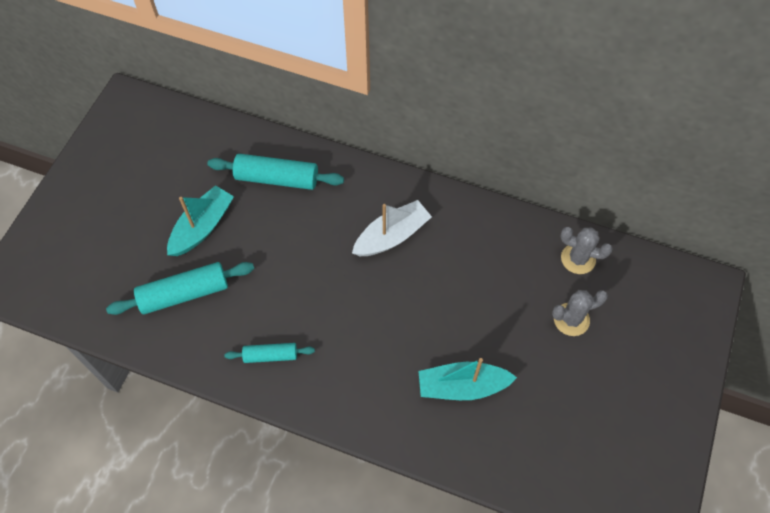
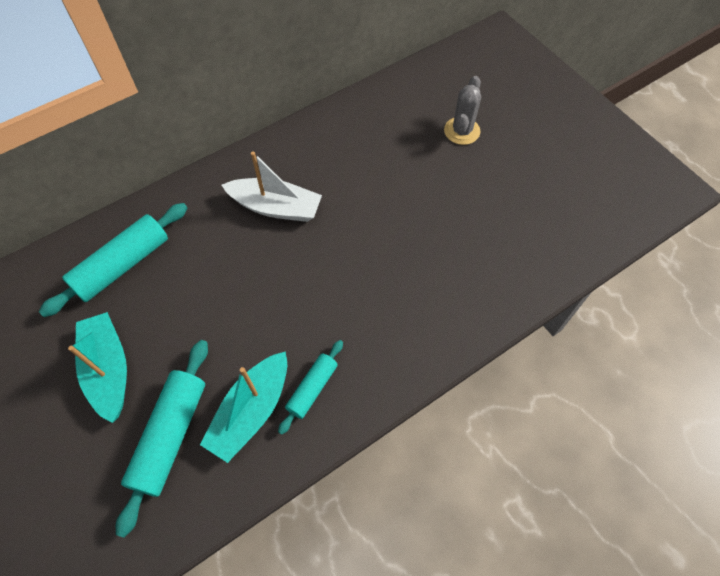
camera: 55 degrees left, 0 degrees up
white boat [352,200,432,256] -> white boat turned 105 degrees clockwise [222,151,322,222]
turquoise boat [418,358,517,400] -> turquoise boat moved to [200,351,287,463]
grey cactus [560,227,613,274] -> none

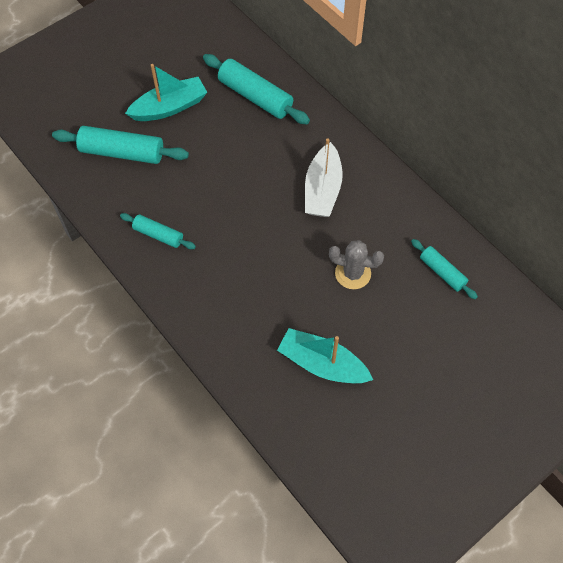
camera: 85 degrees right, 0 degrees up
turquoise boat [200,351,287,463] -> turquoise boat moved to [277,328,373,383]
grey cactus [444,76,481,145] -> grey cactus moved to [329,240,384,289]
none -> turquoise rolling pin [411,239,478,299]

